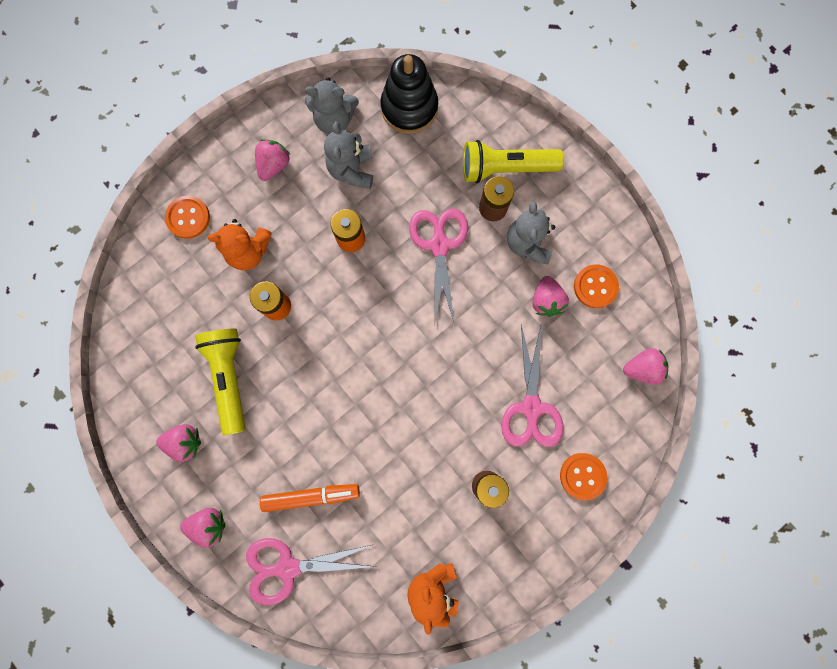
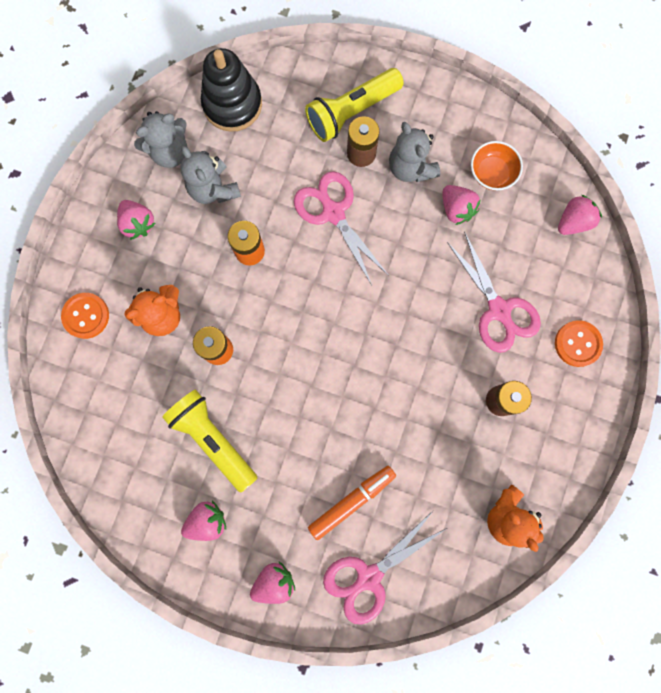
camera: 30 degrees left, 0 degrees up
pink strawberry [255,139,290,181] -> pink strawberry turned 150 degrees clockwise [117,200,156,240]
orange button [574,264,619,308] -> orange bowl [471,141,523,190]

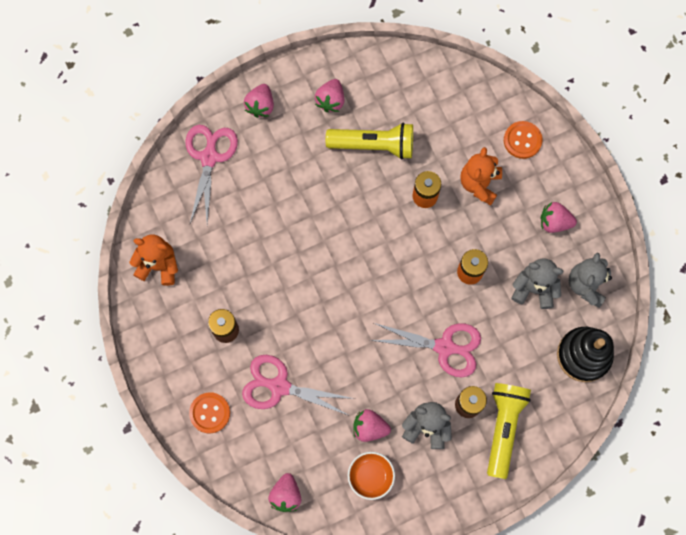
camera: 135 degrees right, 5 degrees down
orange marker [308,466,396,540] -> none

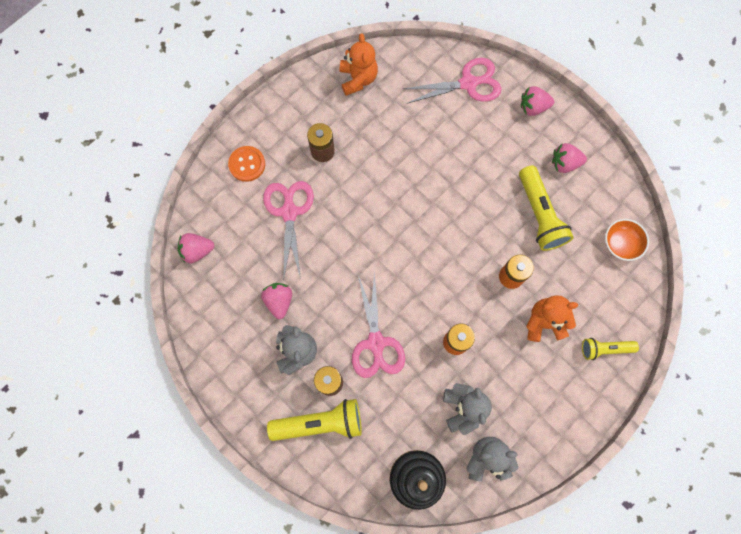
camera: 70 degrees right, 0 degrees up
orange bowl [348,452,395,500] -> orange bowl moved to [605,219,649,261]
orange button [504,121,542,159] -> yellow flashlight [582,338,639,360]
pink strawberry [540,202,577,233] -> none

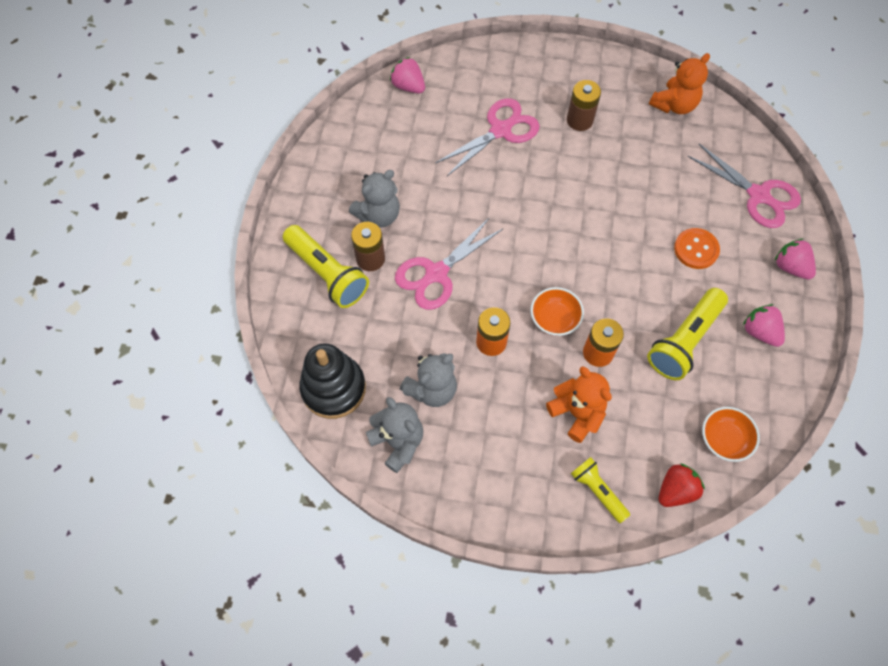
camera: 55 degrees right, 10 degrees down
orange button [228,146,265,182] -> orange button moved to [674,228,720,269]
pink strawberry [261,283,292,319] -> none
none -> orange bowl [531,287,584,336]
none -> red strawberry [659,463,705,507]

